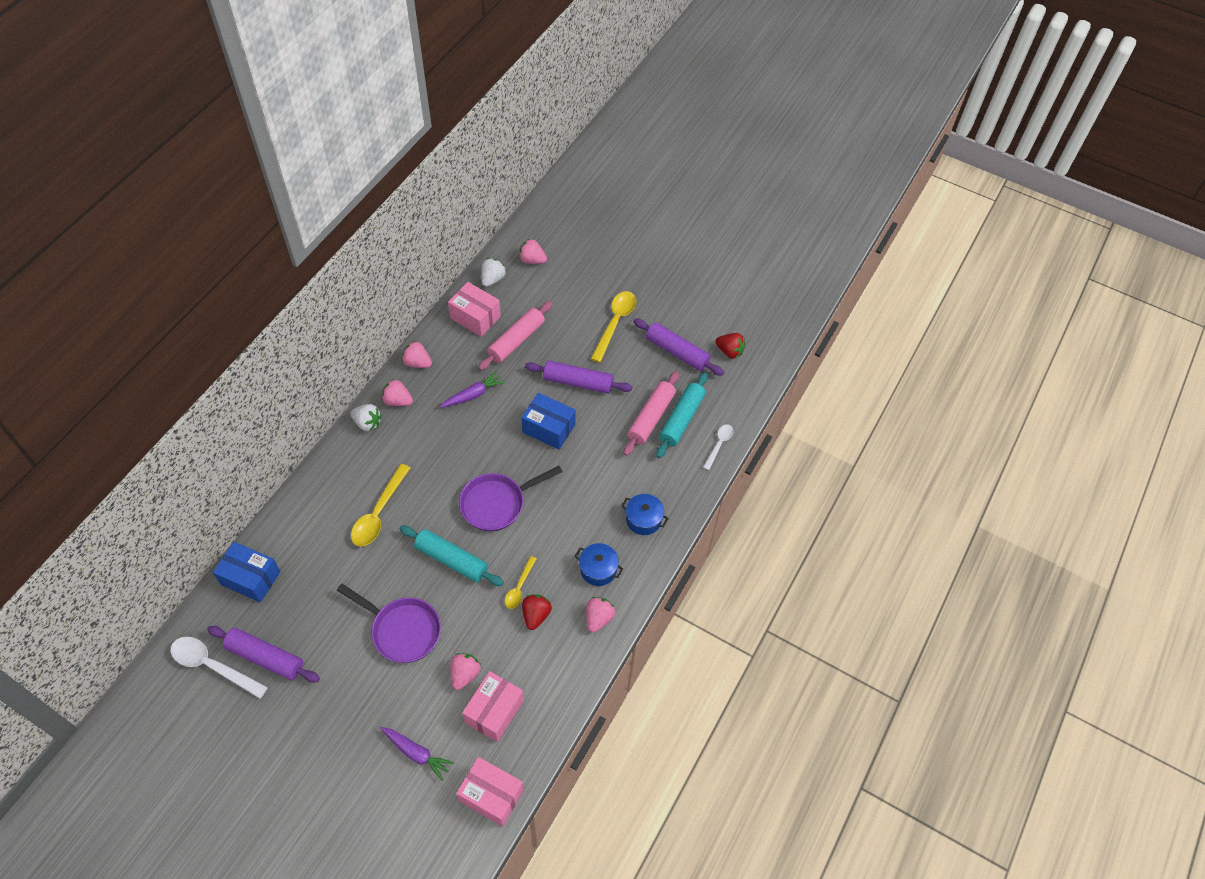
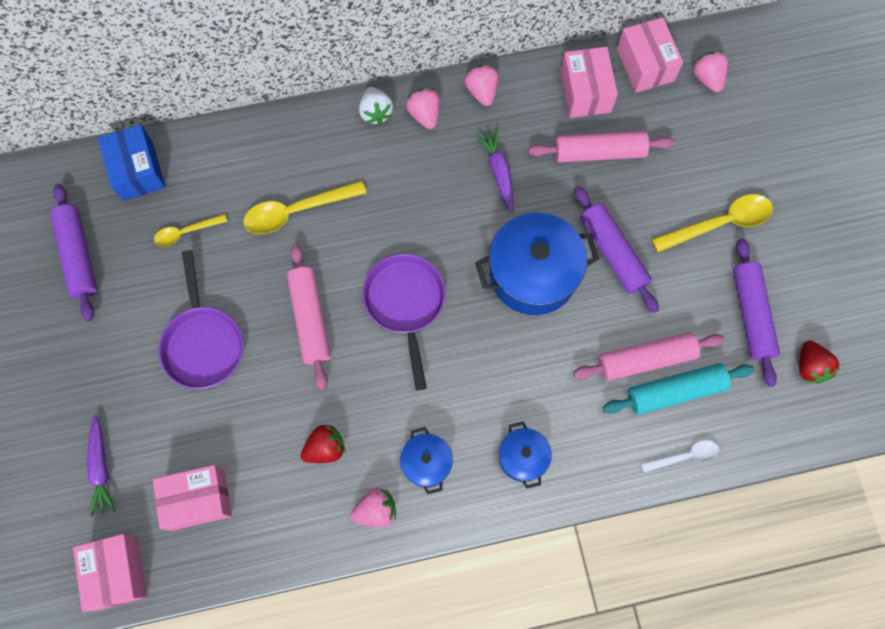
camera: 50 degrees right, 15 degrees up
white spoon [170,637,268,699] -> none
turquoise rolling pin [400,526,504,586] -> pink rolling pin [287,244,331,390]
purple carrot [440,371,505,408] -> purple carrot turned 120 degrees counterclockwise [476,128,513,212]
pink strawberry [450,653,481,690] -> none
purple pan [459,466,562,531] -> purple pan turned 60 degrees clockwise [362,254,446,390]
white strawberry [481,258,506,287] -> pink box [617,17,683,93]
yellow spoon [505,556,536,609] -> yellow spoon moved to [154,214,227,246]
blue box [521,393,576,450] -> blue pot [475,212,599,315]

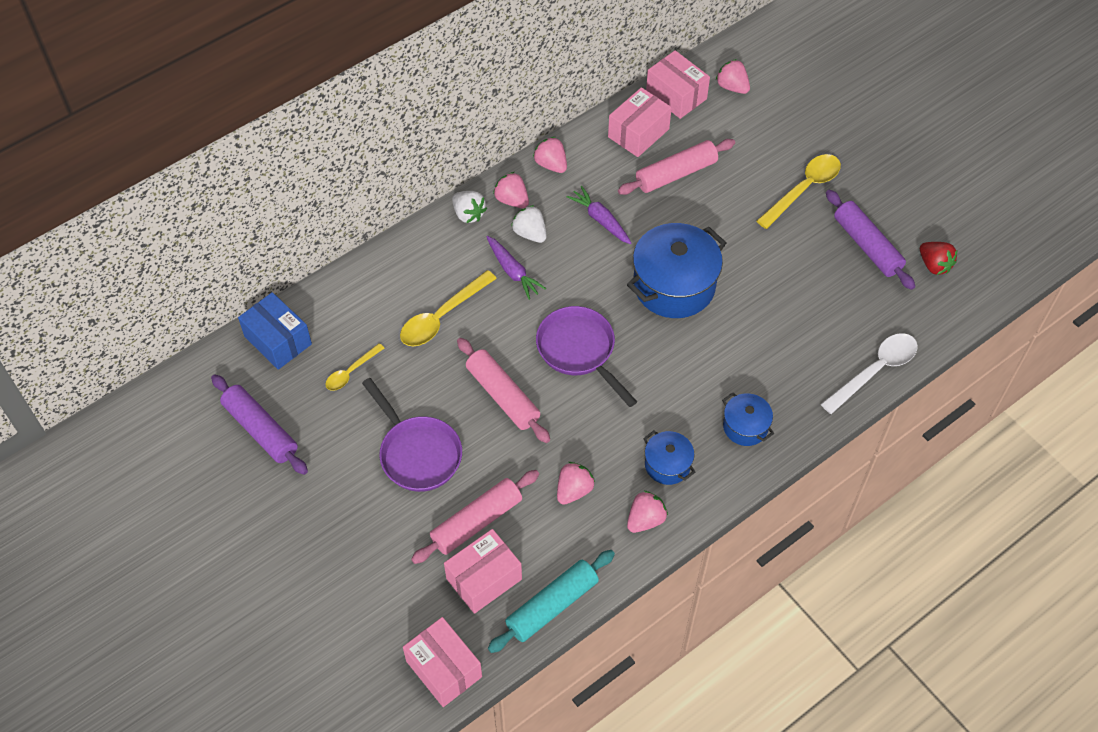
camera: 25 degrees left, 15 degrees down
purple carrot [87,415,116,517] -> purple carrot moved to [486,236,546,300]
red strawberry [301,425,345,463] -> pink strawberry [557,462,595,505]
pink box [560,47,618,118] -> pink box turned 75 degrees clockwise [608,87,672,157]
pink rolling pin [573,332,725,381] -> pink rolling pin moved to [411,470,539,564]
purple rolling pin [574,186,659,313] -> none
turquoise rolling pin [603,363,755,415] -> turquoise rolling pin moved to [488,550,615,653]
white spoon [641,440,719,473] -> white spoon [821,333,918,414], size x1.71
none -> white strawberry [511,205,547,243]

